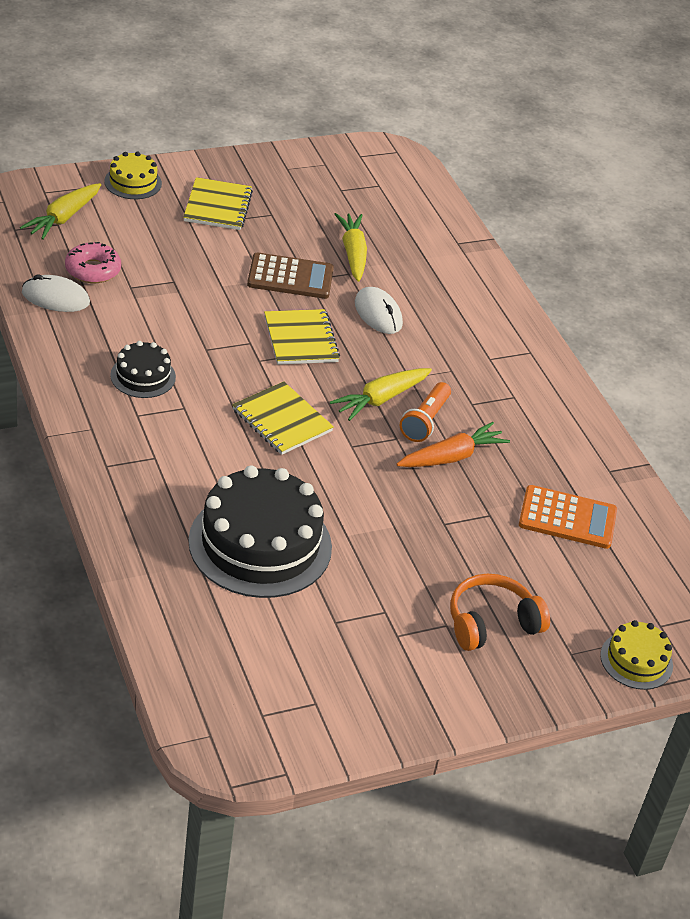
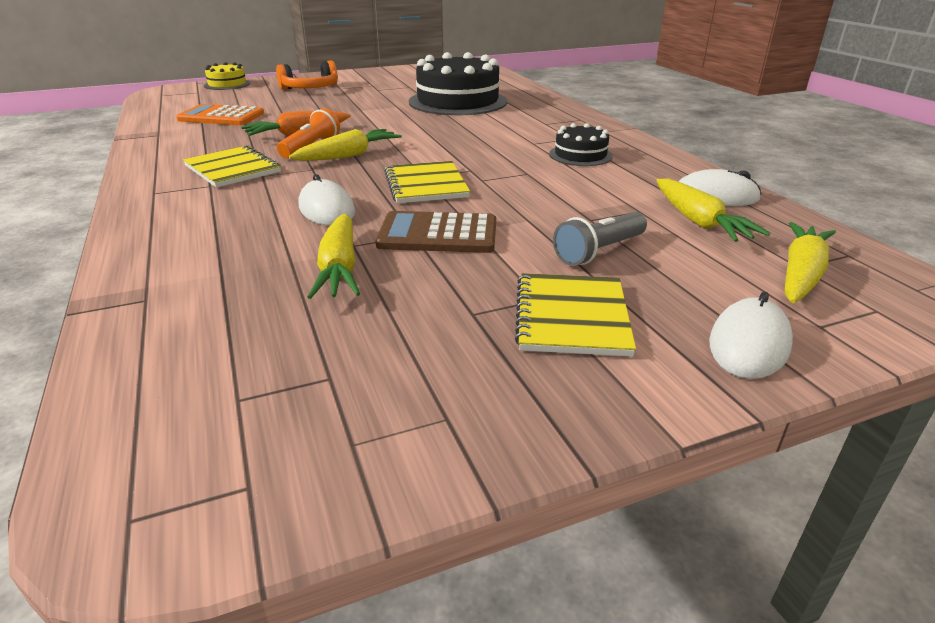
camera: 175 degrees left, 10 degrees down
pink donut [65,242,121,283] -> yellow carrot [656,179,770,242]
yellow cake [104,152,162,199] -> white mouse [709,292,793,379]
yellow notebook [232,381,334,455] -> yellow notebook moved to [183,145,281,188]
none -> grey flashlight [553,212,647,266]

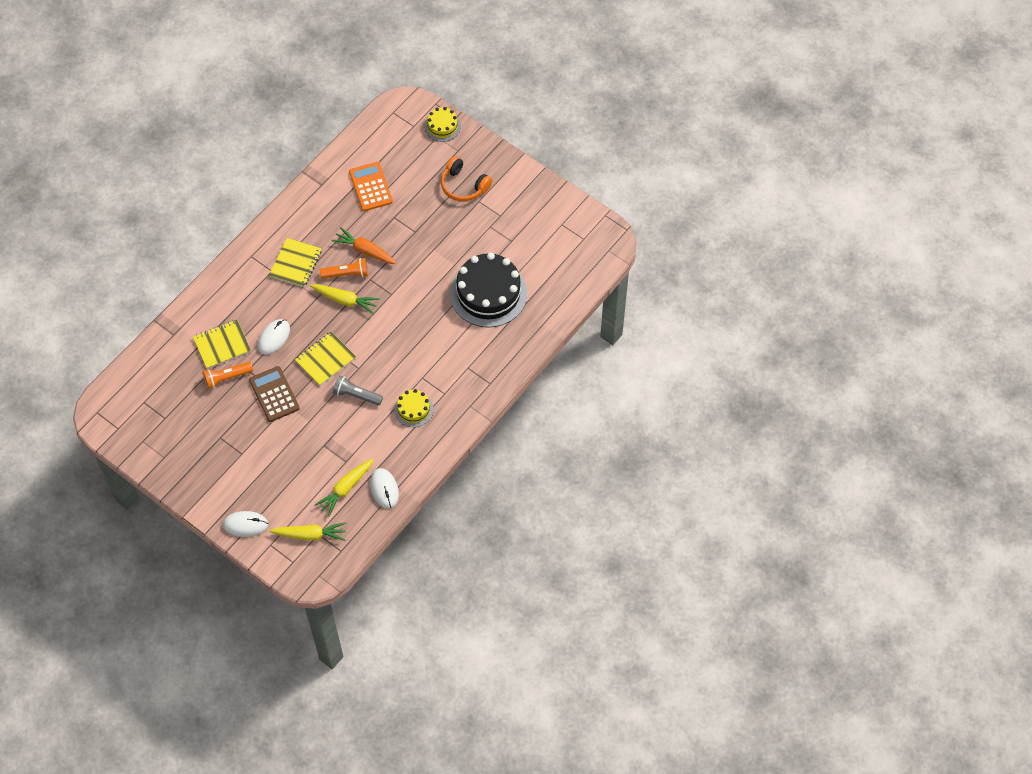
camera: 60 degrees right, 30 degrees up
yellow carrot [308,214,360,299] -> orange flashlight [203,362,253,389]
yellow notebook [515,273,636,357] -> yellow notebook moved to [193,320,251,369]
black cake [549,123,613,166] -> yellow cake [394,389,434,427]
grey flashlight [553,212,647,266] -> grey flashlight moved to [333,375,383,406]

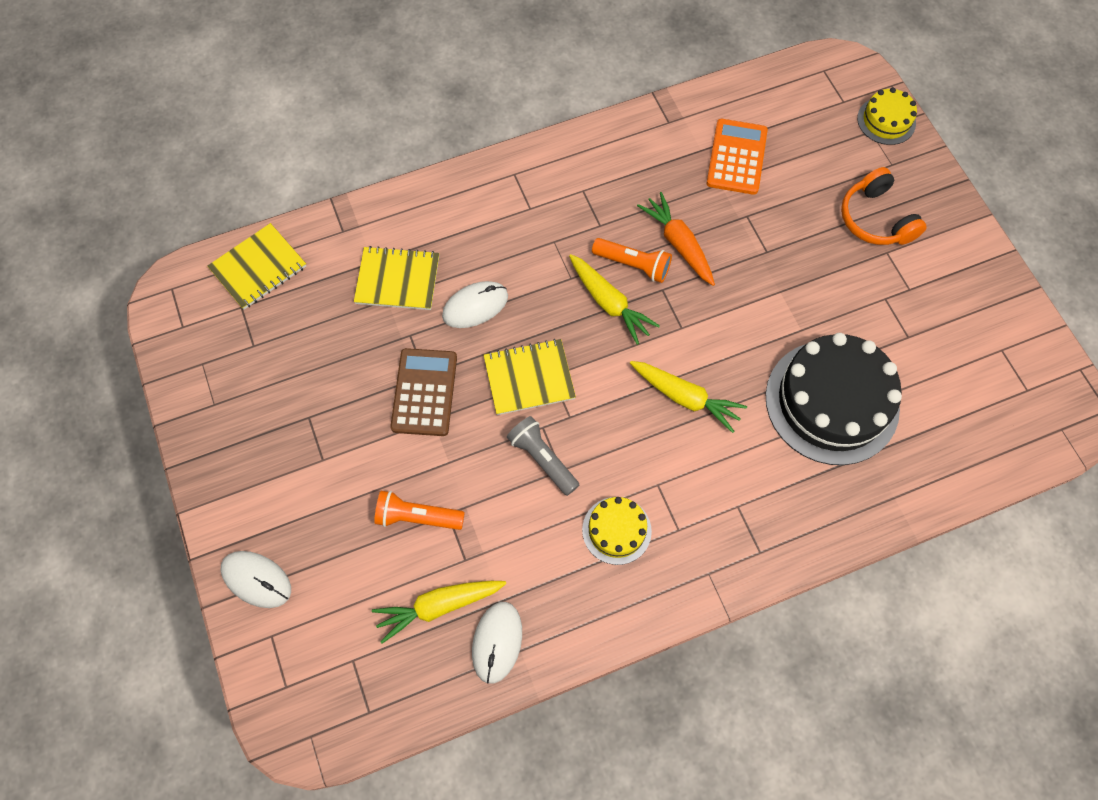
camera: 30 degrees right, 5 degrees up
orange flashlight [203,362,253,389] -> orange flashlight moved to [374,491,465,530]
yellow notebook [269,238,322,287] -> yellow notebook moved to [207,223,306,310]
yellow carrot [269,522,346,541] -> yellow carrot moved to [630,361,747,433]

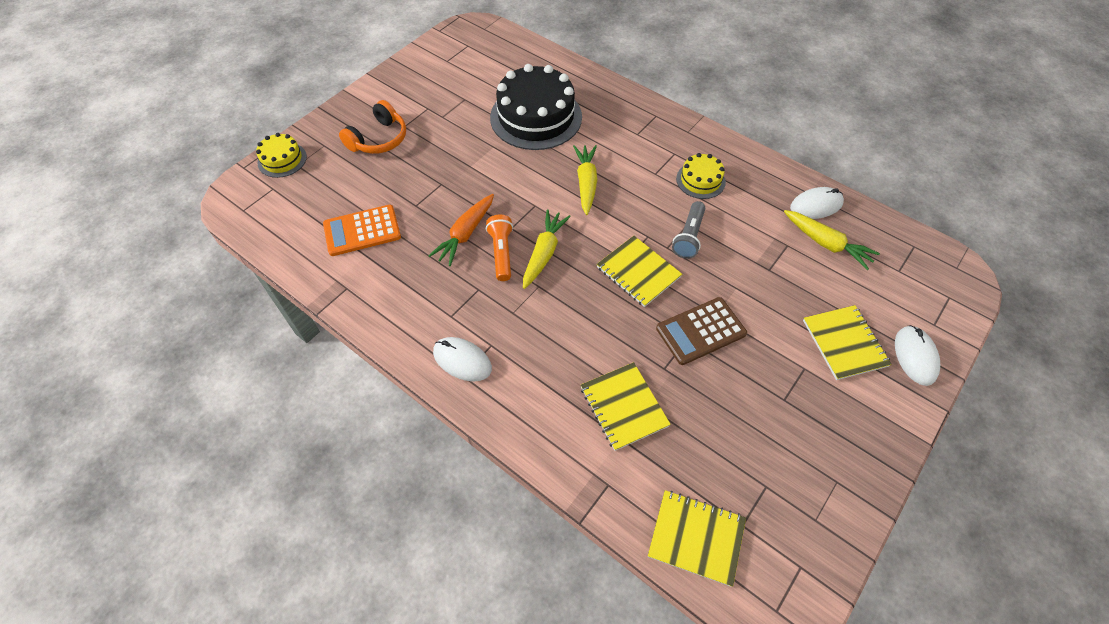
camera: 120 degrees left, 10 degrees down
orange flashlight [374,491,465,530] -> none
white mouse [442,281,508,328] -> white mouse moved to [433,337,492,382]
none -> yellow notebook [803,305,892,380]

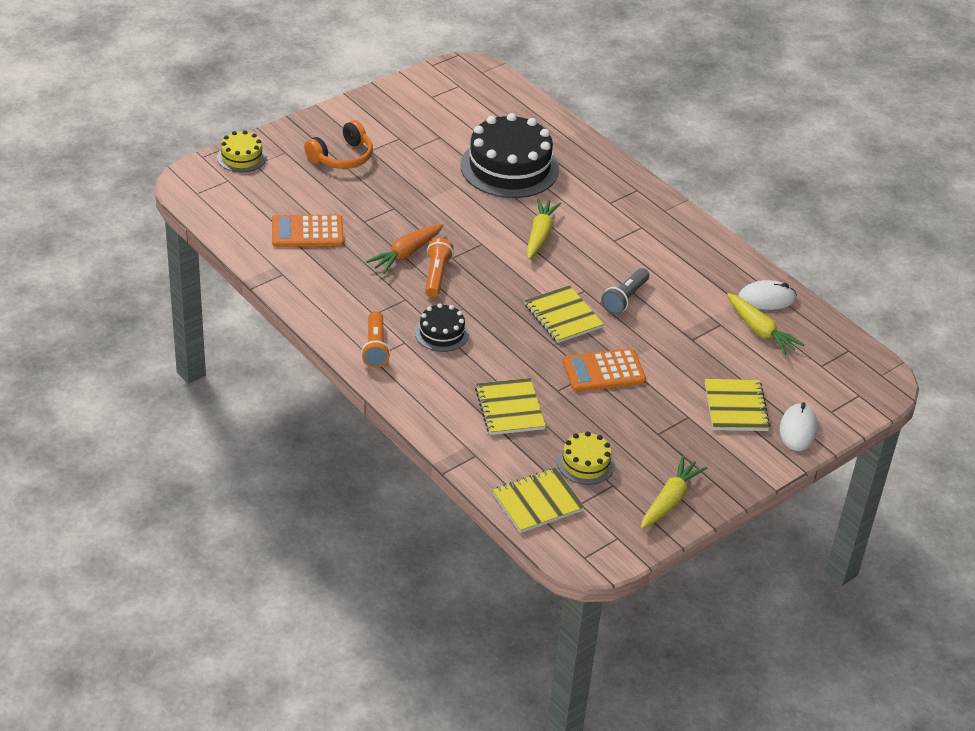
camera: 10 degrees right, 15 degrees down
white mouse [433,337,492,382] -> orange flashlight [361,311,390,368]
yellow carrot [523,209,571,289] -> yellow carrot moved to [641,456,707,529]
yellow notebook [648,490,746,587] -> yellow notebook turned 60 degrees counterclockwise [492,468,585,533]
brown calculator [656,297,747,365] -> orange calculator [562,348,646,392]
yellow cake [676,153,726,199] -> yellow cake moved to [557,431,615,485]
none -> black cake [415,303,469,352]

